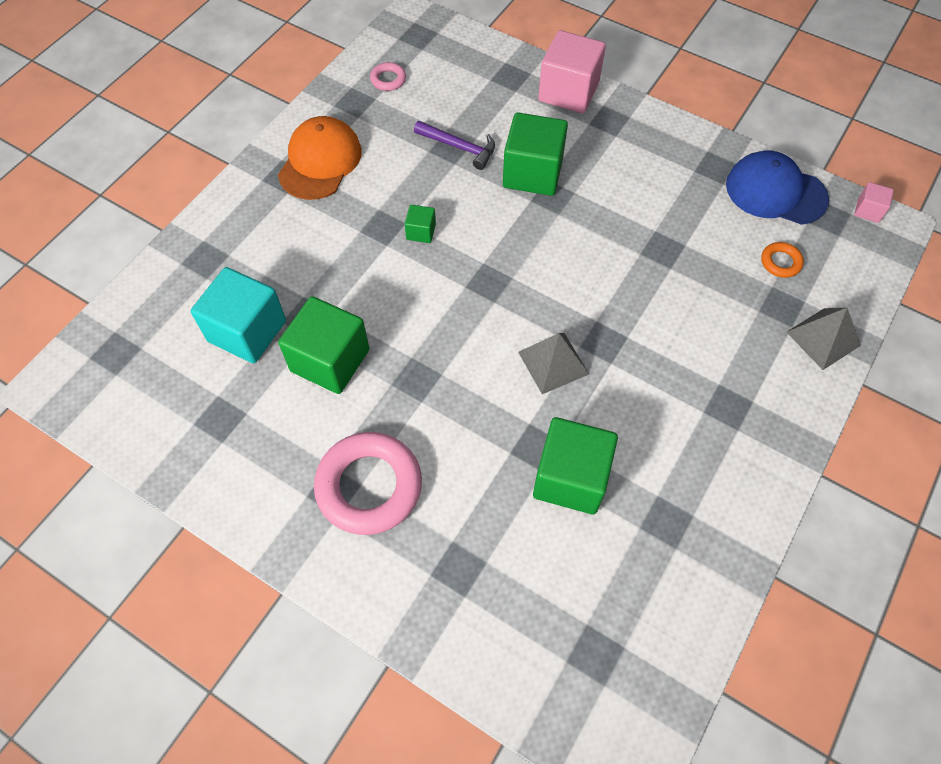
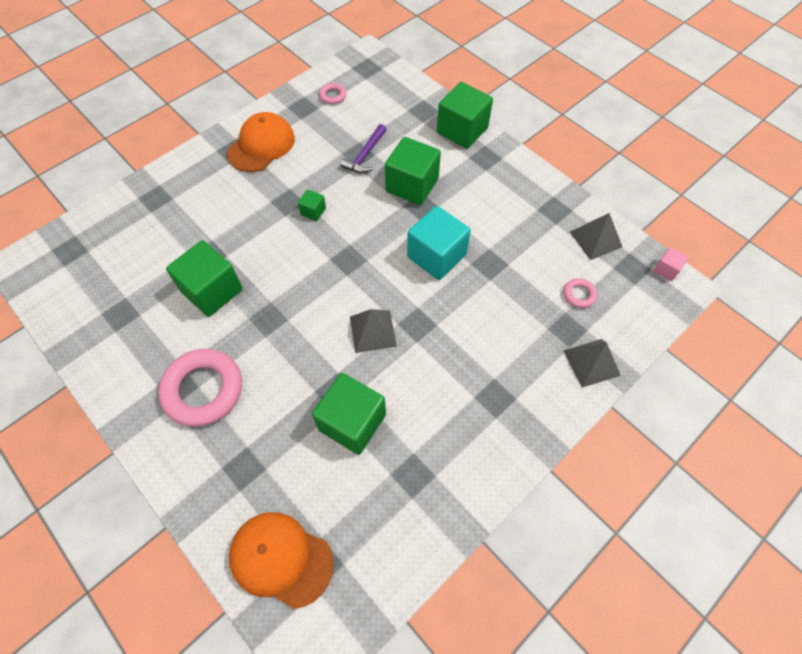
camera: 15 degrees right, 0 degrees up
turquoise cube [191,267,286,364] -> turquoise cube moved to [407,206,471,280]
purple hammer [414,121,495,170] -> purple hammer turned 75 degrees clockwise [340,124,387,173]
pink cube [538,30,606,113] -> green cube [437,82,493,149]
blue cap [726,151,829,225] -> grey pyramid [570,213,622,260]
orange ring [761,242,804,278] -> pink ring [564,278,597,308]
none -> orange cap [229,512,334,609]

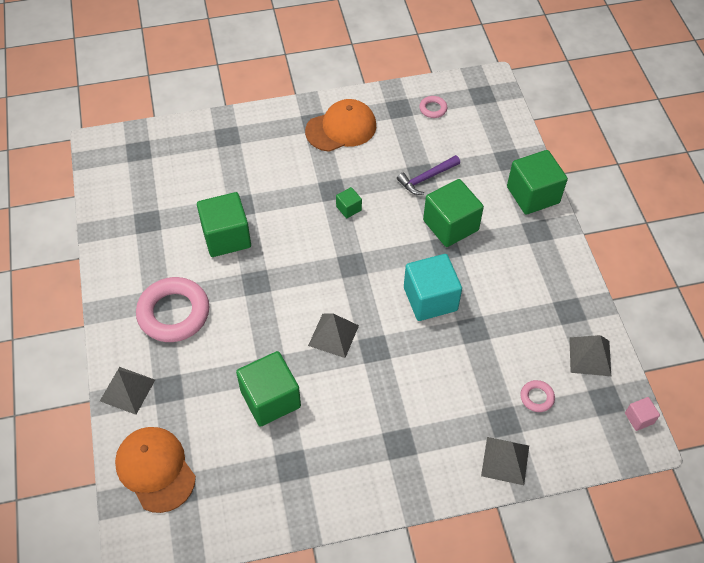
camera: 30 degrees right, 5 degrees down
none -> grey pyramid [100,367,155,415]

